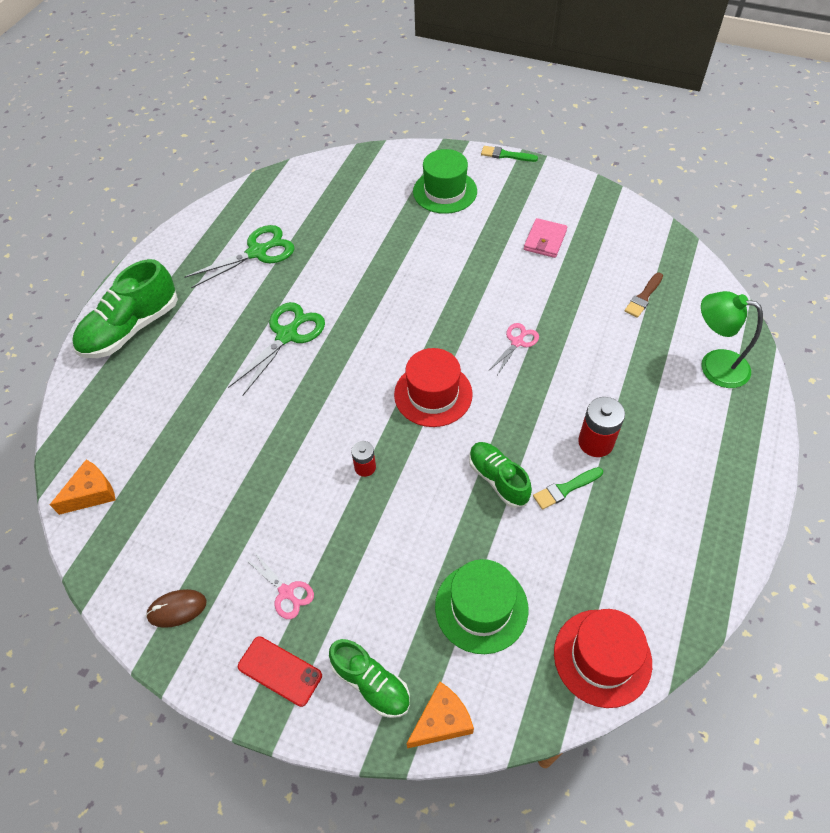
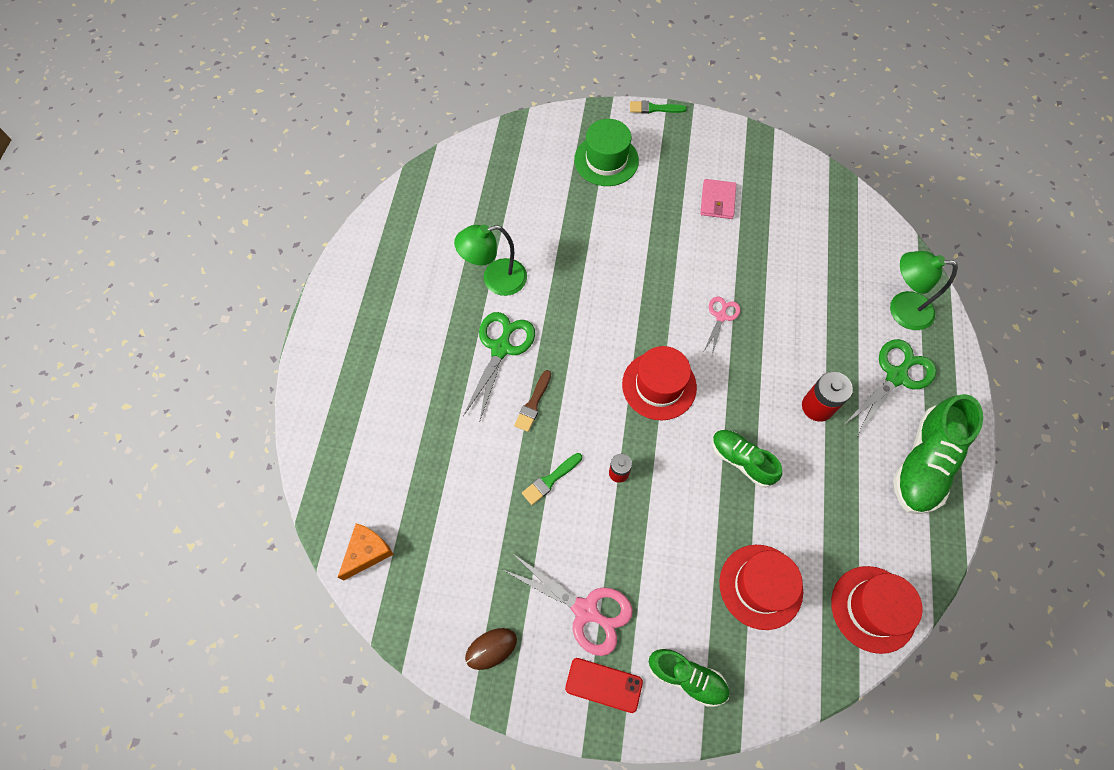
camera: 15 degrees left, 10 degrees up
green shoe [72,259,178,358] -> green shoe moved to [893,394,983,514]
green scissors [184,225,294,288] -> green scissors moved to [845,339,937,438]
pink scissors [245,553,314,619] -> pink scissors [503,553,633,656], size x1.76
orange cheese [406,681,474,749] -> none
green hat [435,559,528,654] -> red hat [720,545,803,630]
green brush [533,467,603,510] -> green brush moved to [522,453,582,505]
brown brush [624,273,663,318] -> brown brush moved to [514,370,551,432]
none -> green lamp [454,225,527,296]

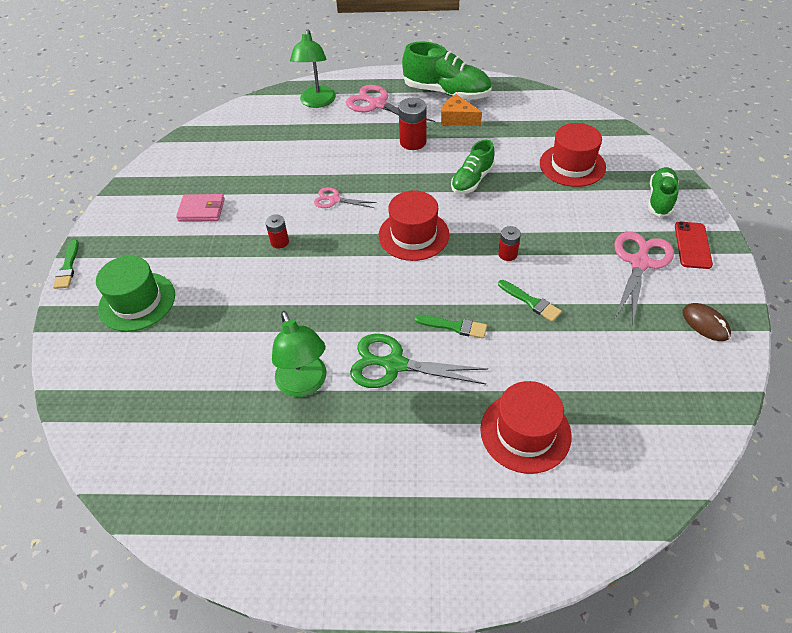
camera: 95 degrees left, 15 degrees down
orange cheese [338,523,394,581] -> orange cheese moved to [441,94,482,126]
brown brush [514,370,551,432] -> green brush [415,315,487,339]
red hat [831,566,923,654] -> red hat moved to [480,381,572,474]
green scissors [845,339,937,438] -> pink scissors [346,85,435,128]
none -> red battery [265,215,289,249]

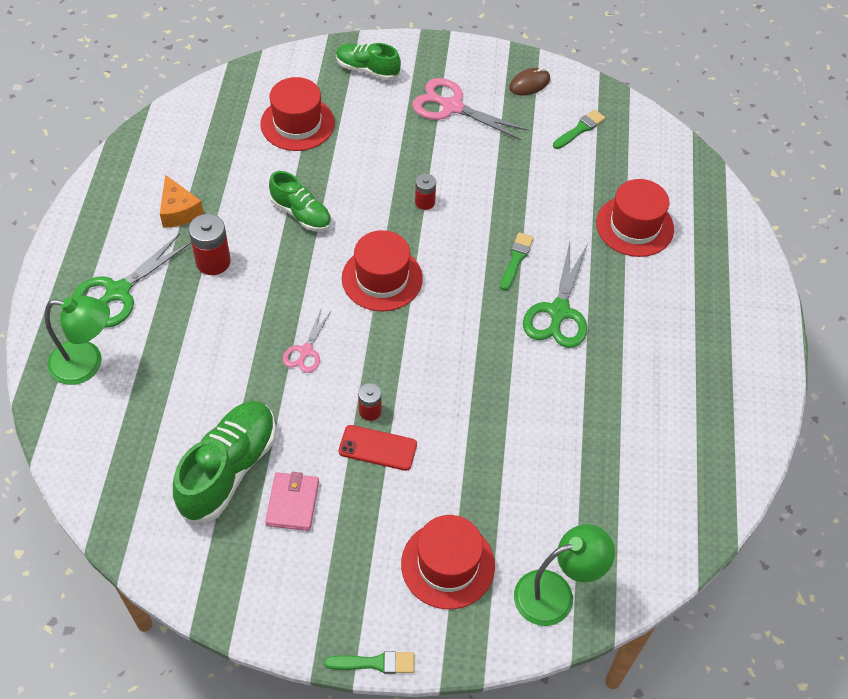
camera: 90 degrees left, 5 degrees up
green hat [96,256,175,332] -> red hat [401,515,495,609]
green lamp [272,311,326,397] -> green lamp moved to [514,524,615,626]
pink scissors [346,85,435,128] -> green scissors [72,233,191,328]
green shoe [402,42,491,100] -> green shoe moved to [173,401,276,522]
orange cheese [441,94,482,126] -> orange cheese turned 60 degrees counterclockwise [160,175,204,228]
green brush [498,280,562,322] -> green brush moved to [553,110,605,149]
red phone [675,222,713,269] -> red phone moved to [339,425,417,471]

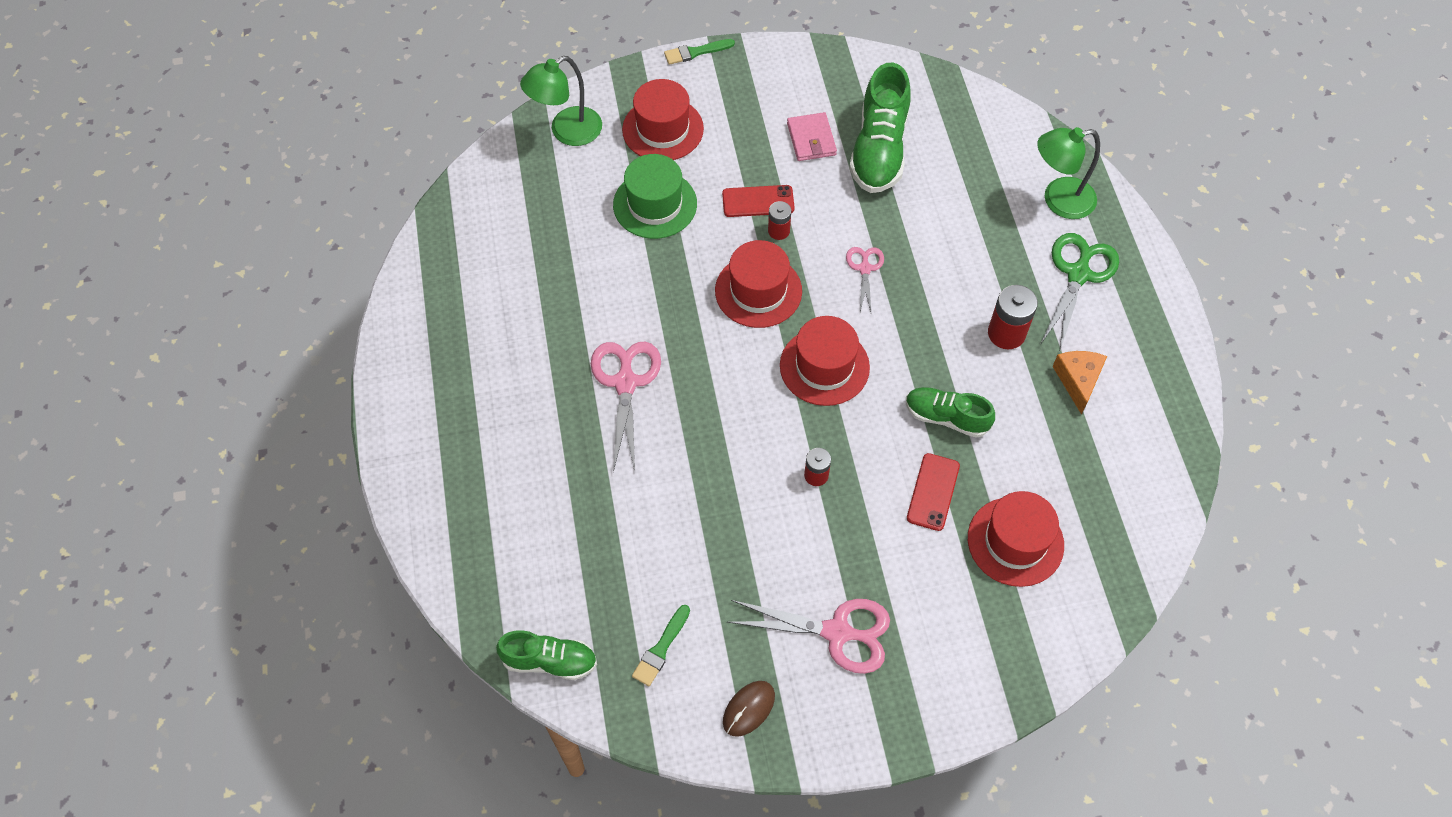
camera: 165 degrees right, 5 degrees up
orange cheese [160,175,204,228] -> orange cheese turned 45 degrees clockwise [1052,351,1107,415]
green shoe [336,43,401,80] -> green shoe moved to [496,630,597,680]
green brush [500,232,534,291] -> none
green scissors [523,242,587,348] -> pink scissors [591,342,661,472]
red hat [596,179,674,257] -> red hat moved to [715,240,802,328]
none -> green hat [613,154,697,239]
none -> red phone [907,453,960,531]

